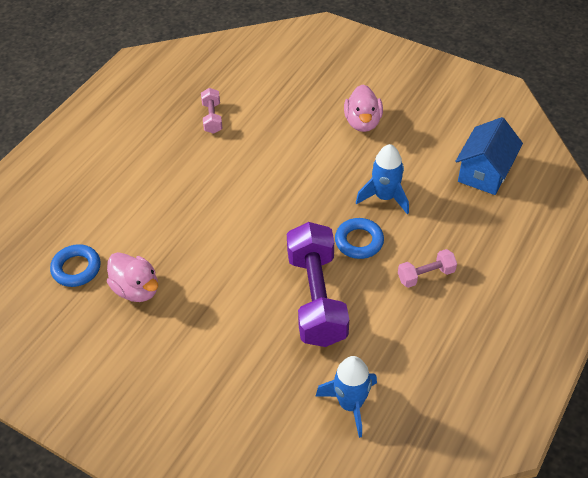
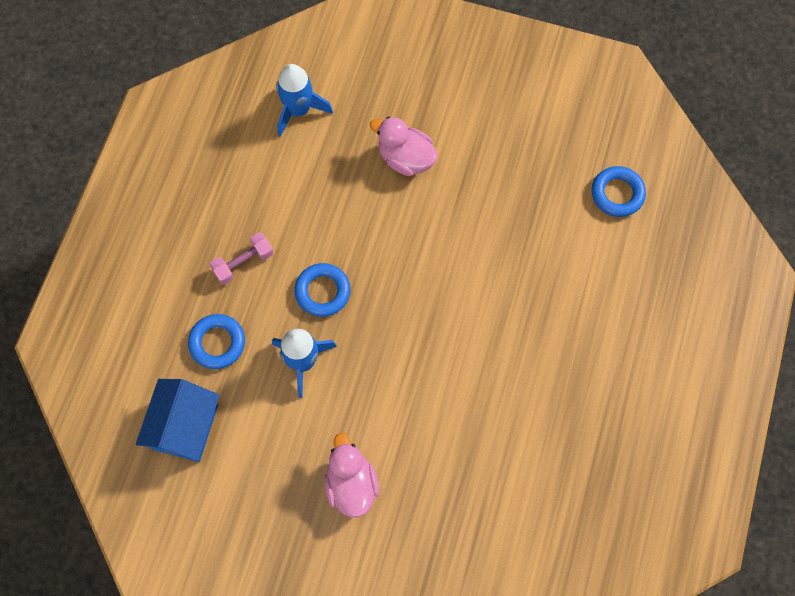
camera: 165 degrees right, 20 degrees up
pink duck [107,252,158,302] -> pink duck moved to [370,117,438,176]
pink dumbbell [201,88,223,134] -> none
purple dumbbell [287,222,349,347] -> none
none -> blue ring [188,314,245,369]

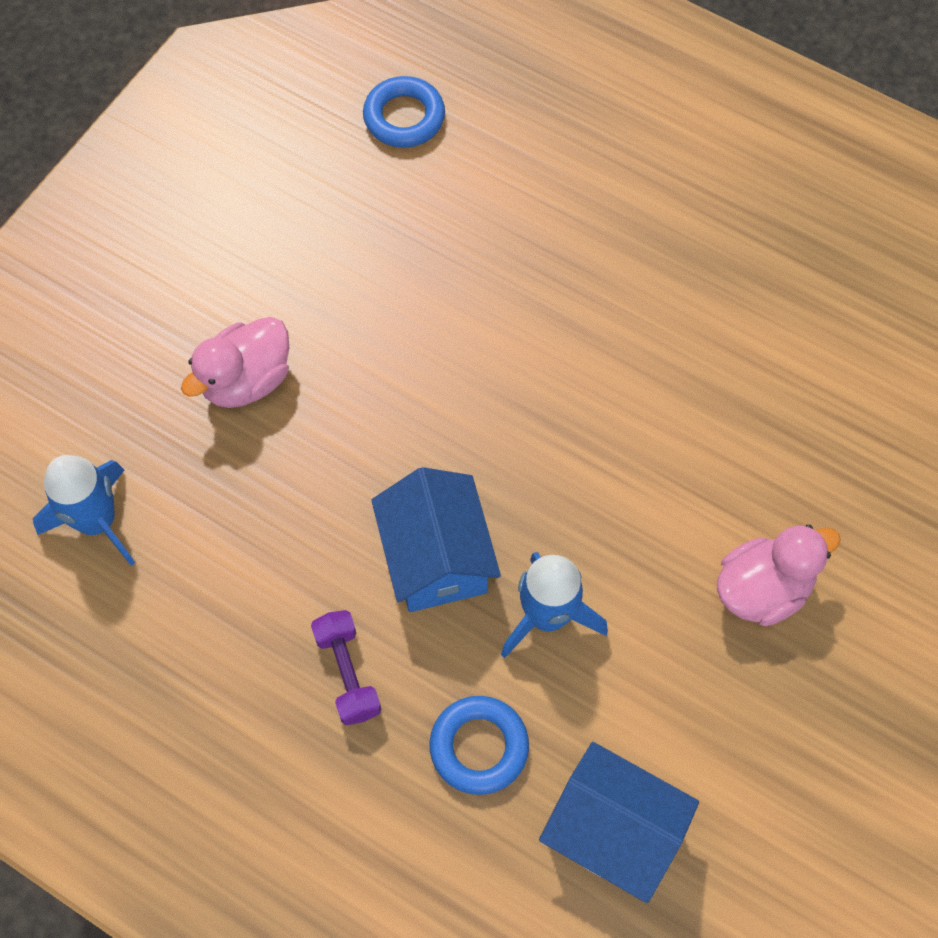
camera: 75 degrees left, 5 degrees down
pink dumbbell [209,232,274,285] -> purple dumbbell [311,610,381,725]
blue ring [294,263,351,317] -> blue house [371,467,501,612]
pink duck [324,433,379,517] -> pink duck turned 150 degrees clockwise [717,525,841,626]

